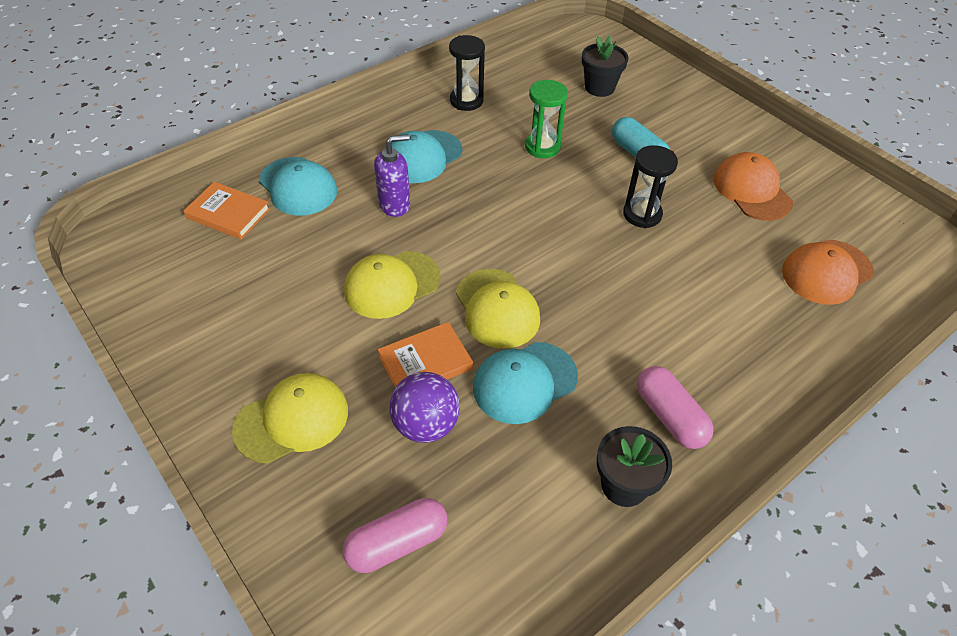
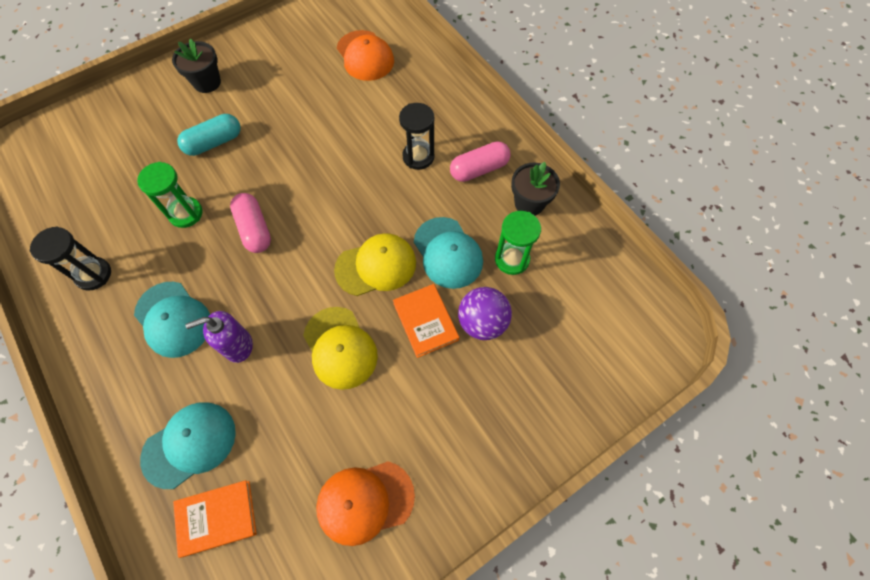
camera: 85 degrees left, 15 degrees up
orange book [184,182,270,239] -> orange book turned 45 degrees clockwise [173,480,257,558]
yellow cap [232,373,348,464] -> none
pink capsule [343,498,447,573] -> pink capsule moved to [230,193,271,253]
purple soap dispenser [374,134,410,217] -> purple soap dispenser turned 90 degrees counterclockwise [185,311,253,363]
black flower pot [582,36,629,97] -> black flower pot moved to [172,38,221,93]
black hourglass [623,145,678,228] -> black hourglass moved to [399,103,435,170]
orange cap [713,152,793,221] -> orange cap moved to [316,461,415,546]
none -> green hourglass [495,211,541,275]

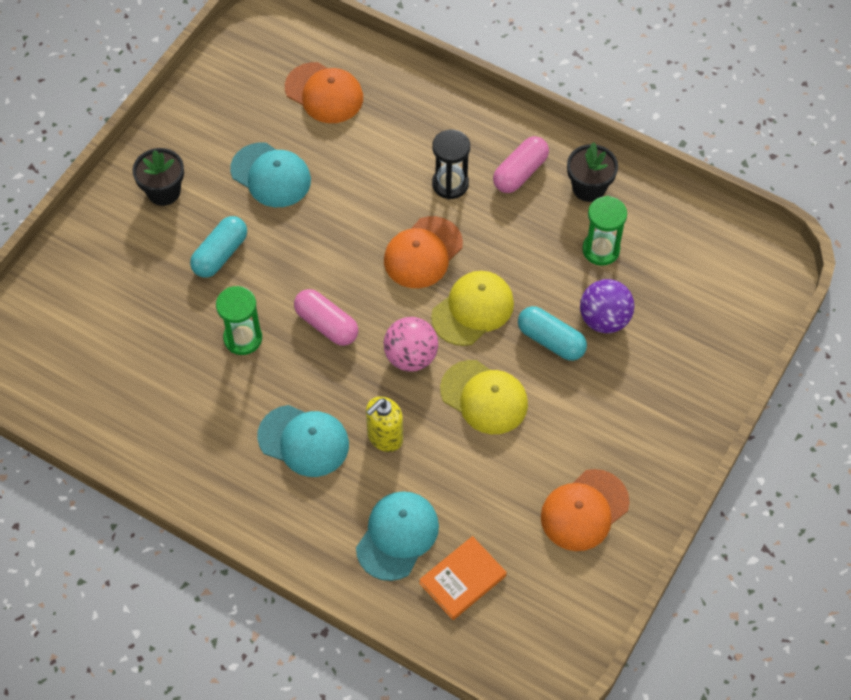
camera: 25 degrees left, 5 degrees down
black hourglass [29,227,111,291] -> none
purple soap dispenser [185,311,253,363] -> yellow soap dispenser [366,396,403,452]
orange book [393,284,459,358] -> turquoise capsule [518,306,587,361]
turquoise cap [414,217,483,289] -> turquoise cap moved to [230,143,311,207]
none -> orange cap [384,216,463,288]
none -> pink ball [384,317,438,372]

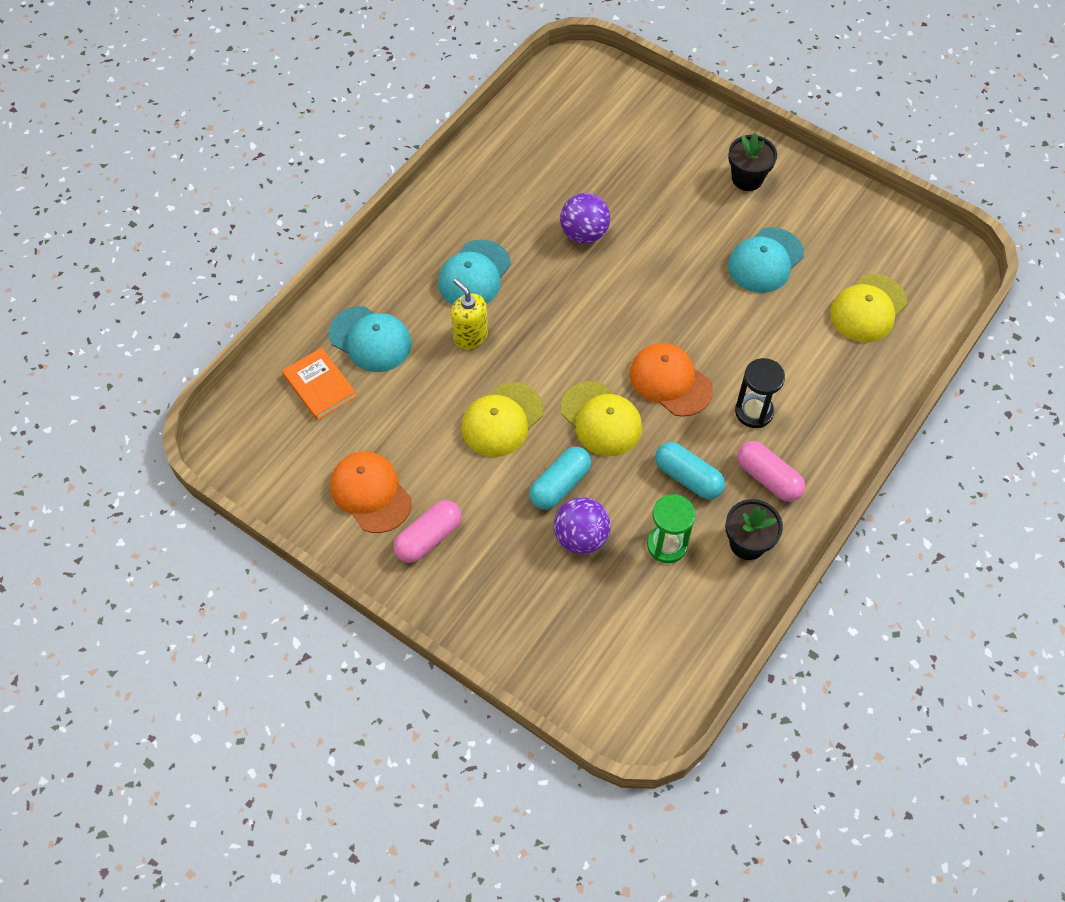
camera: 95 degrees right, 0 degrees up
turquoise capsule [190,216,247,278] -> turquoise capsule moved to [655,442,725,499]
green hourglass [216,286,262,355] -> purple ball [560,193,610,244]
orange cap [285,62,363,123] -> yellow cap [830,274,907,342]
pink capsule [294,289,358,346] -> pink capsule moved to [394,500,462,563]
pink ball [384,317,438,372] -> none

